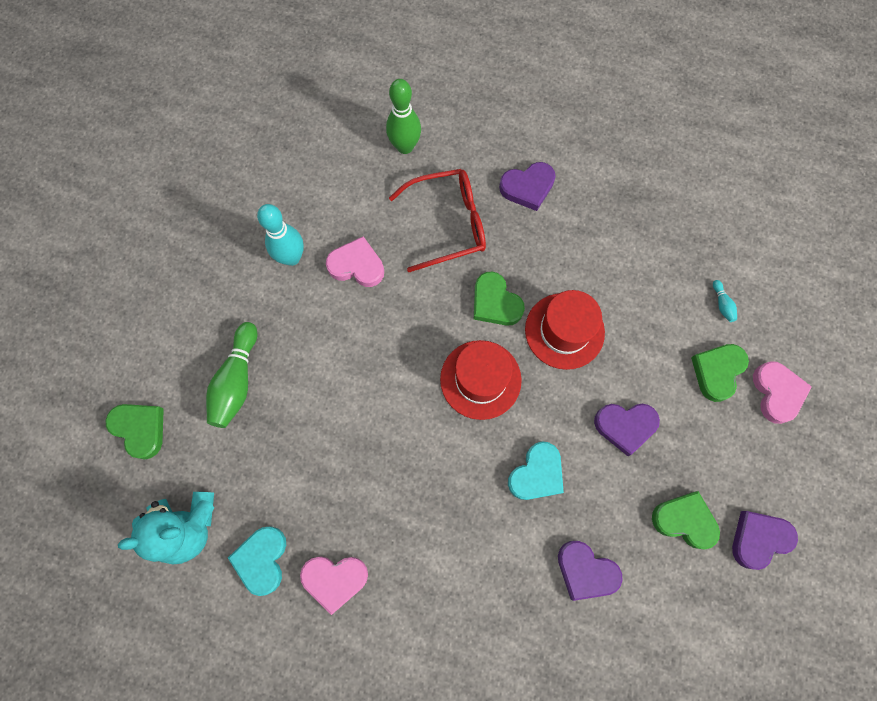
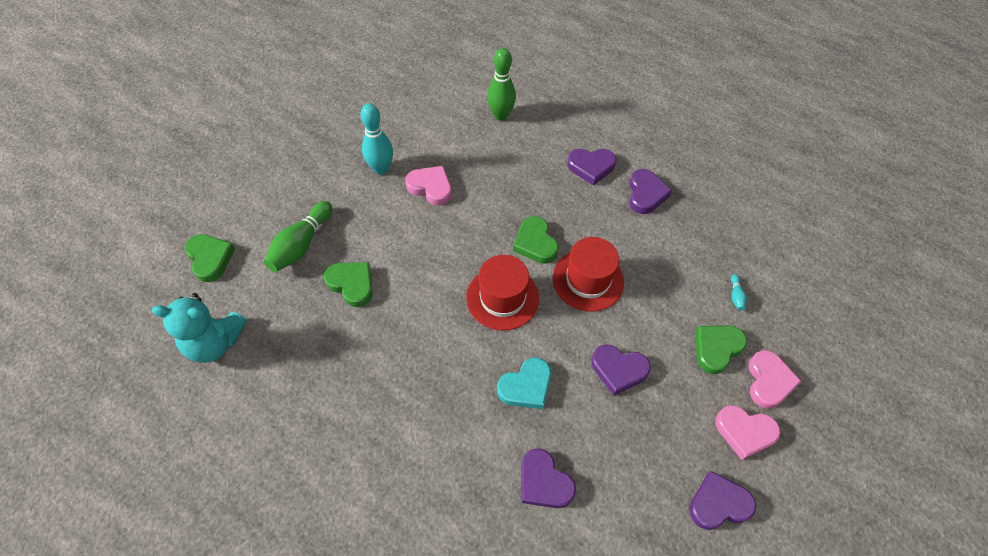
camera: 15 degrees right, 15 degrees down
turquoise heart [228,527,286,596] -> none
pink heart [300,556,368,615] -> pink heart moved to [715,405,781,460]
red glasses [389,169,486,272] -> none
green heart [652,491,720,549] -> green heart moved to [324,262,373,307]
none -> purple heart [629,169,672,214]

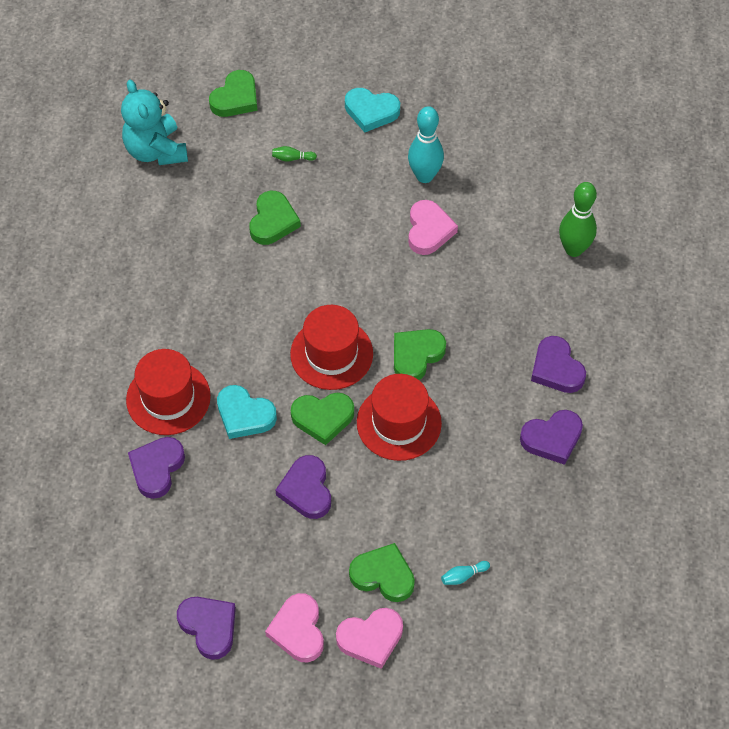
camera: 65 degrees right, 0 degrees up
green bowling pin [264,201,333,272] -> green bowling pin [272,146,317,161], size x0.43
none -> red hat [126,349,211,435]
none -> green heart [291,393,354,445]
none -> turquoise heart [345,88,400,133]

